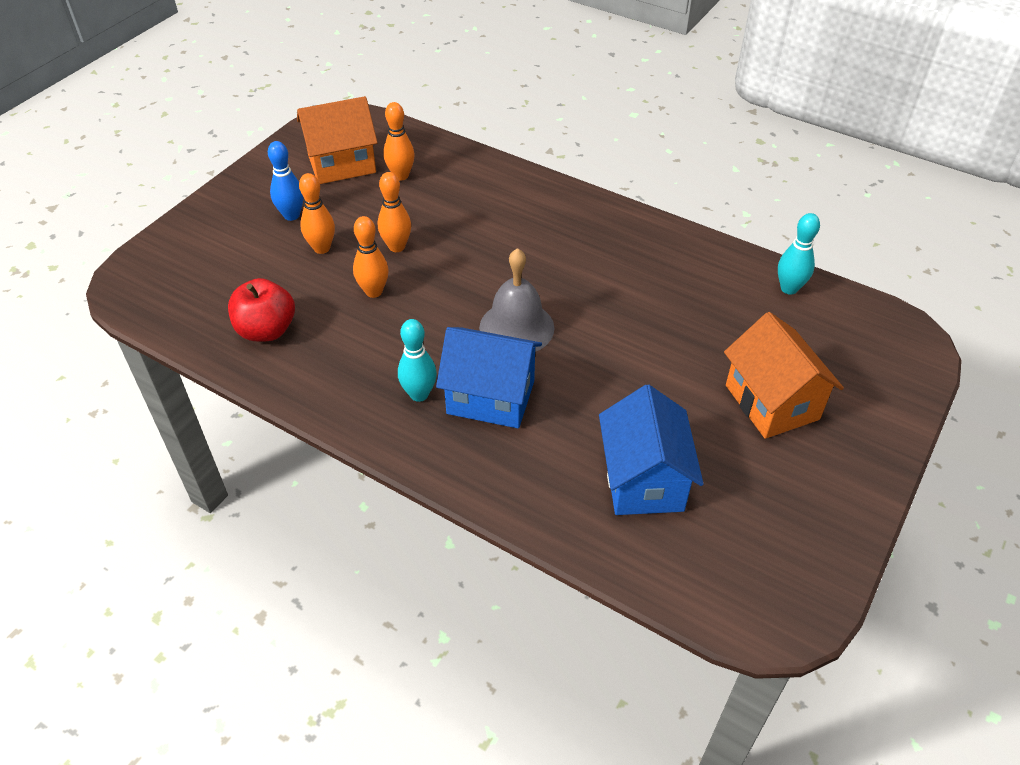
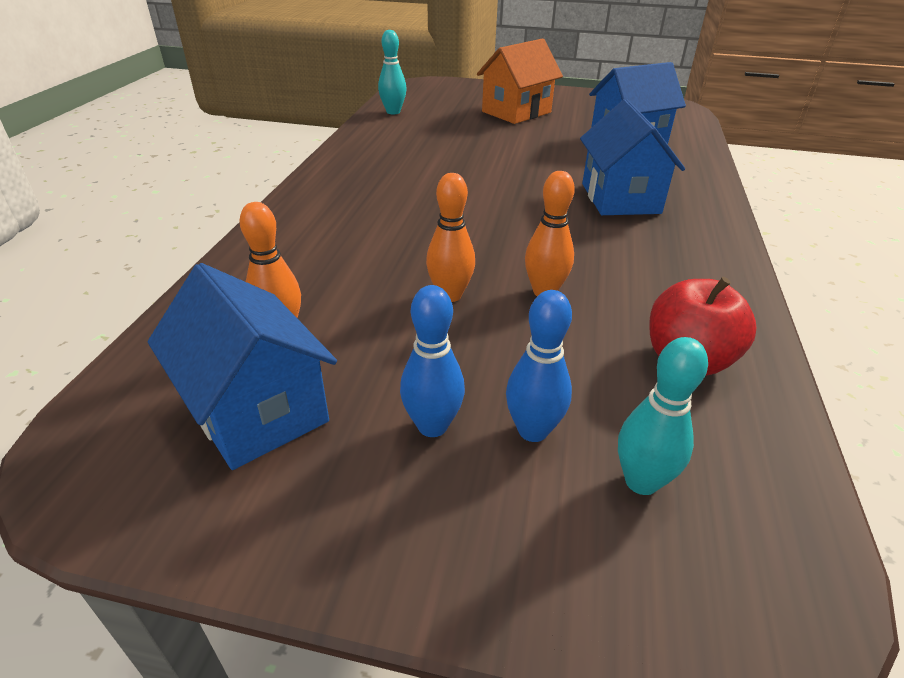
camera: 110 degrees left, 10 degrees down
orange house [297,96,378,184] -> blue house [148,263,337,470]
orange bowling pin [299,173,335,254] -> none
turquoise bowling pin [398,319,437,402] -> turquoise bowling pin moved to [618,337,708,495]
grey bell [479,248,554,352] -> none
none -> blue bowling pin [506,290,572,442]

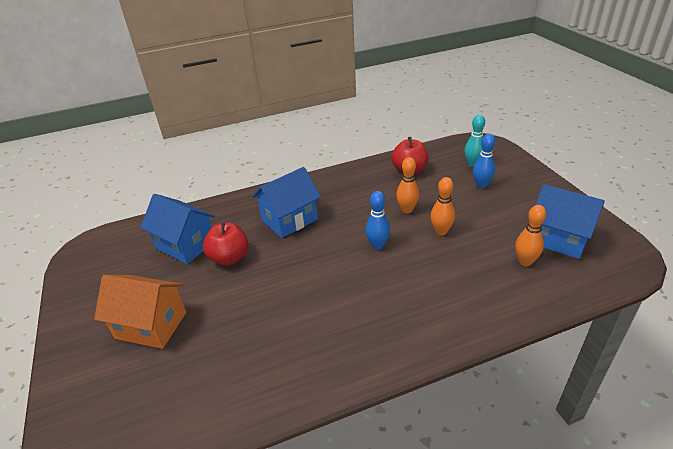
camera: 120 degrees left, 0 degrees up
blue house [148,263,337,470] -> blue house turned 75 degrees counterclockwise [536,184,605,259]
turquoise bowling pin [378,30,407,115] -> none
blue bowling pin [400,285,465,437] -> blue bowling pin moved to [365,191,390,250]
none -> red apple [203,221,248,265]

